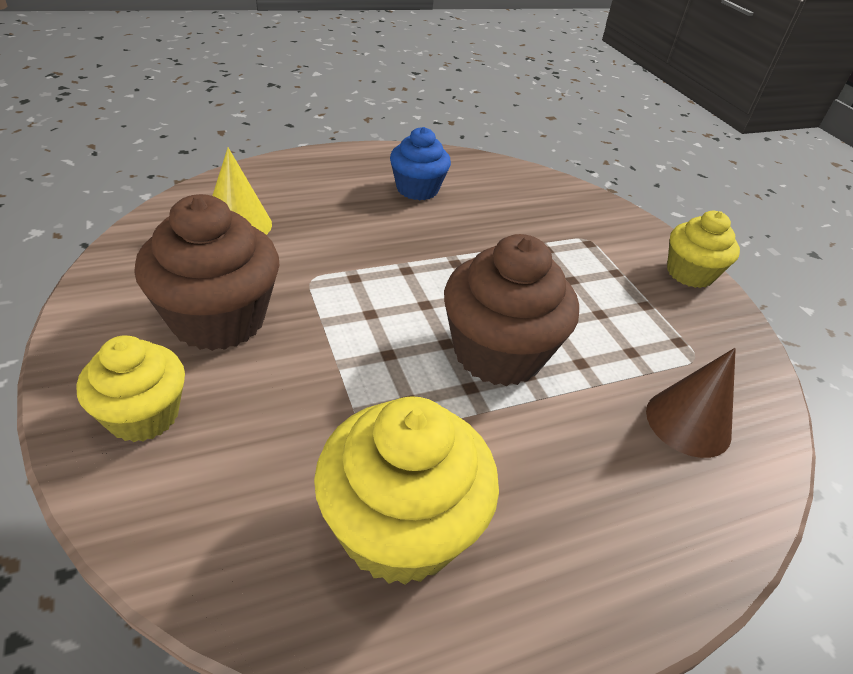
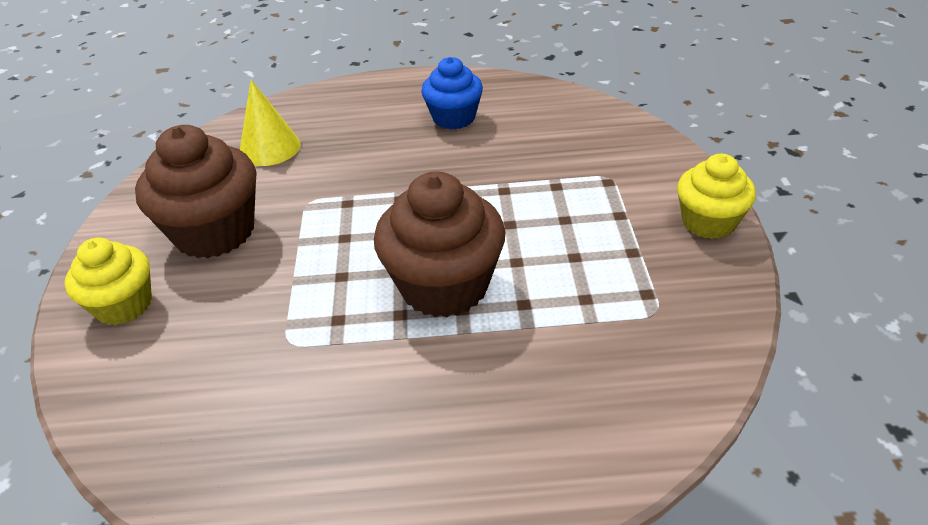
camera: 25 degrees right, 0 degrees up
yellow cupcake [314,396,499,585] -> none
brown cone [646,348,736,458] -> none

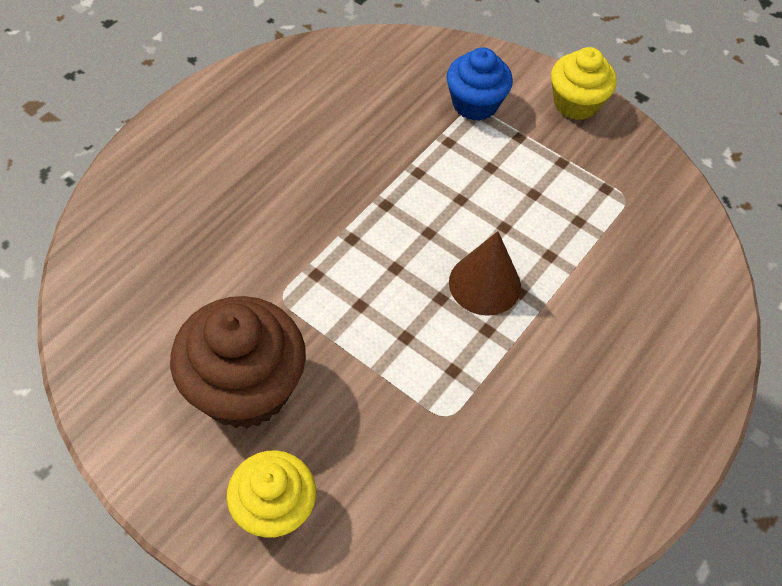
camera: 55 degrees left, 15 degrees up
yellow cone [240,80,301,166] -> none
brown cupcake [374,171,505,318] -> brown cone [449,231,521,316]
blue cupcake [421,57,483,129] -> blue cupcake moved to [447,47,513,121]

